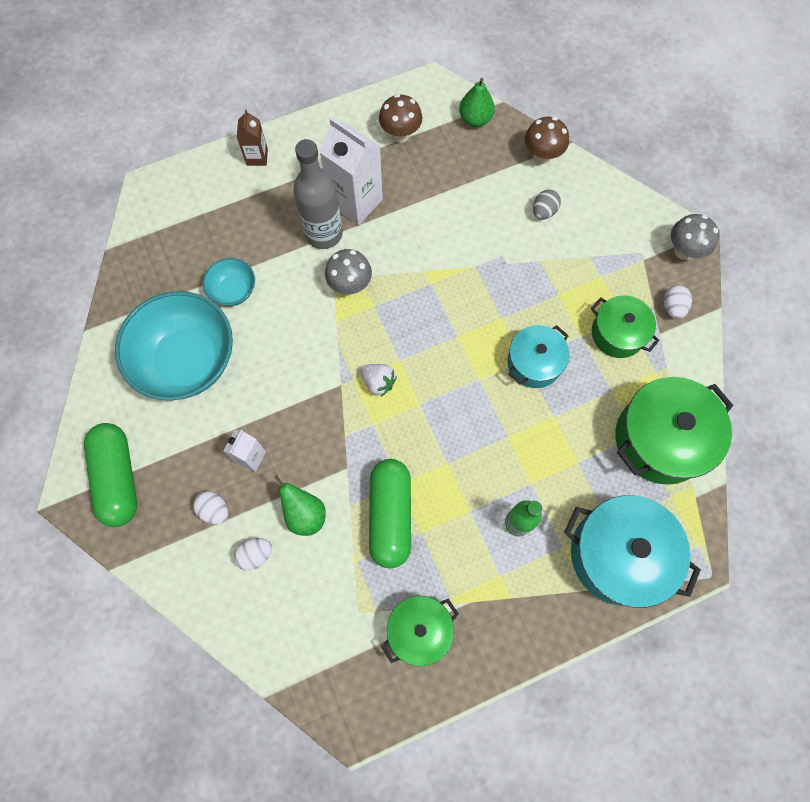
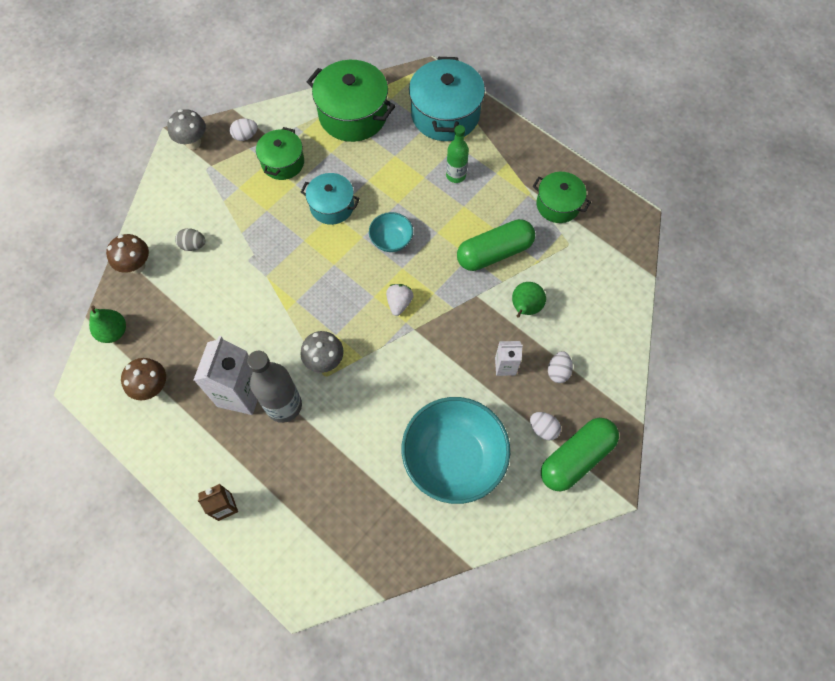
camera: 115 degrees left, 5 degrees down
turquoise bowl [203,258,255,306] -> turquoise bowl moved to [369,212,413,252]
white egg [234,538,272,571] -> white egg moved to [530,412,561,440]

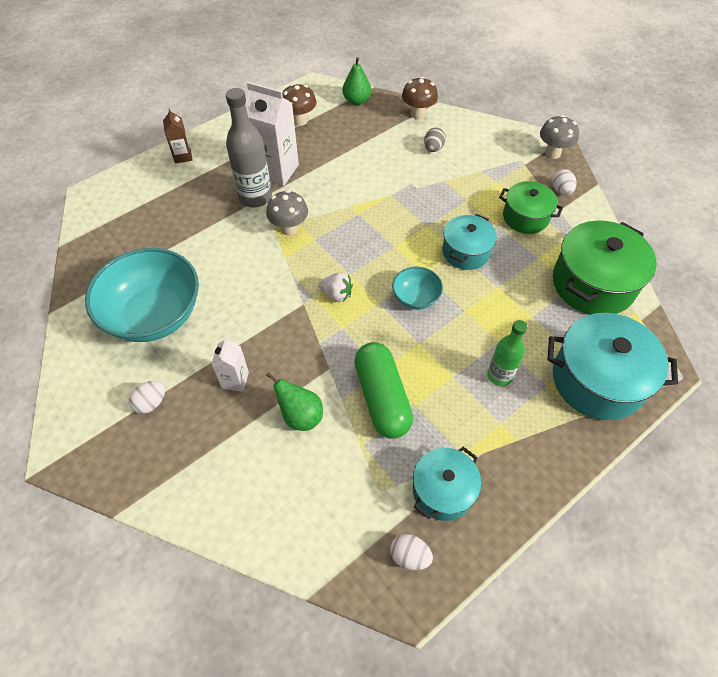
camera: 100 degrees right, 10 degrees down
green pot [533,172,591,223] -> turquoise pot [413,447,481,521]
green capsule [541,418,619,491] -> none
white egg [548,351,573,383] -> white egg moved to [390,534,433,570]

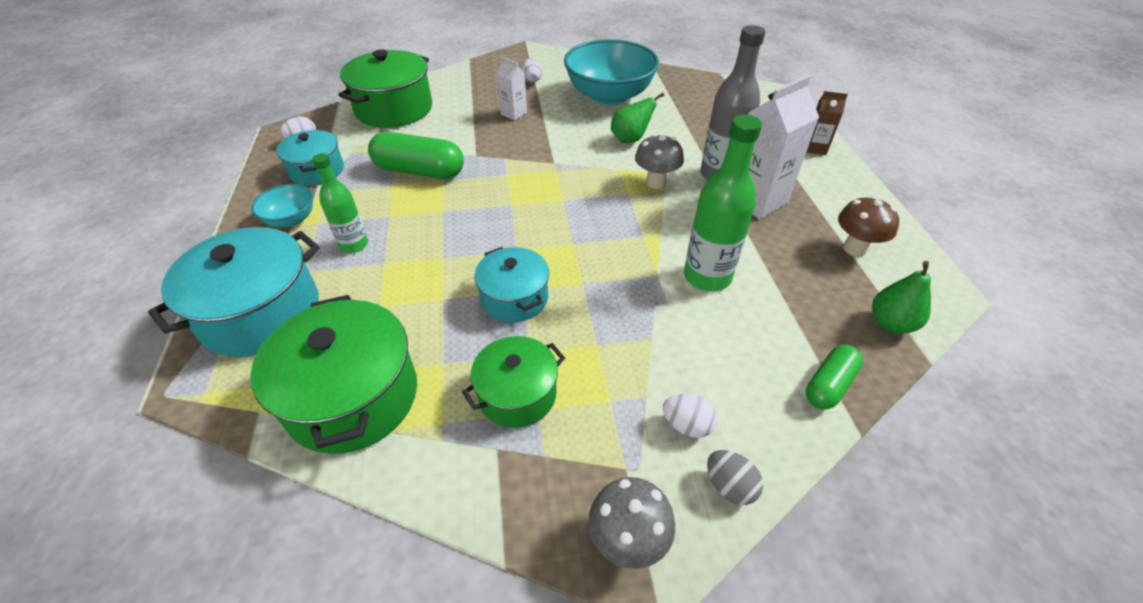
camera: 120 degrees right, 10 degrees down
green pear [266,372,323,431] -> green pear moved to [611,93,664,143]
white strawberry [319,272,353,302] -> none
turquoise bowl [392,267,443,310] -> turquoise bowl moved to [251,184,313,227]
brown mushroom [402,77,438,119] -> green capsule [806,345,863,409]
grey egg [424,128,446,152] -> grey egg moved to [707,450,763,505]
white egg [552,169,577,195] -> white egg moved to [663,394,718,438]
none -> green pot [339,49,432,128]
none -> green bottle [684,114,762,291]

